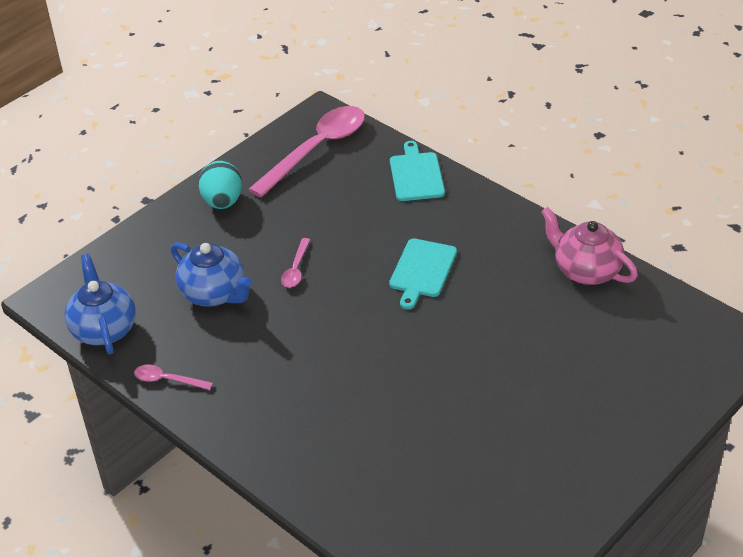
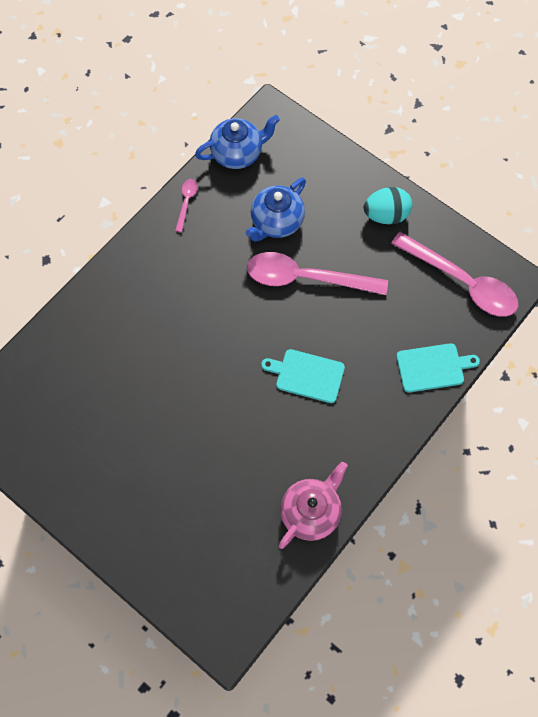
camera: 85 degrees right, 25 degrees up
pink spoon [281,238,310,288] -> pink spoon [247,252,388,295], size x2.29

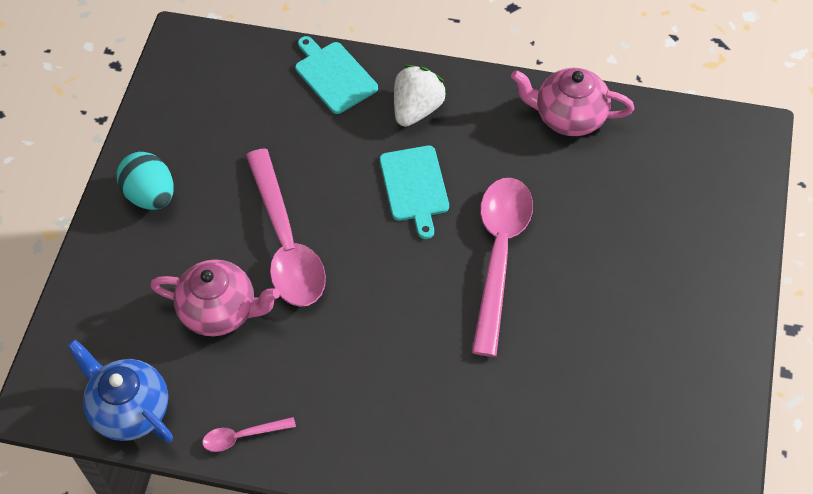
camera: 115 degrees left, 10 degrees down
blue teapot [246,178,306,241] -> pink teapot [150,259,280,336]
pink spoon [391,232,518,317] -> pink spoon moved to [472,178,533,357]
none -> white strawberry [394,65,448,127]

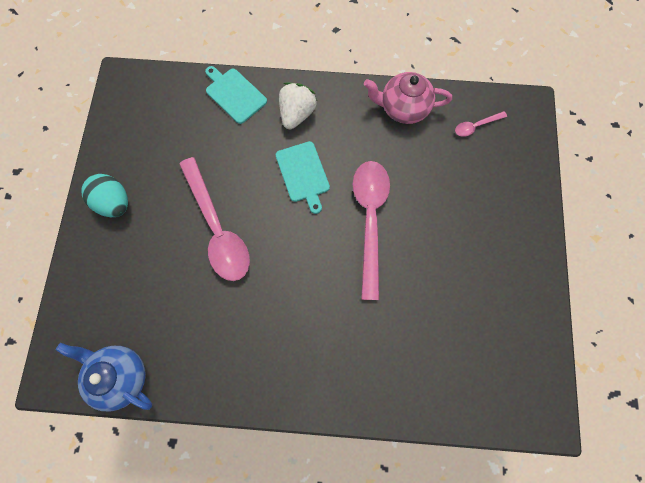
camera: 10 degrees left, 15 degrees up
pink teapot [150,259,280,336] -> none
pink spoon [202,417,296,452] -> pink spoon moved to [455,111,507,137]

